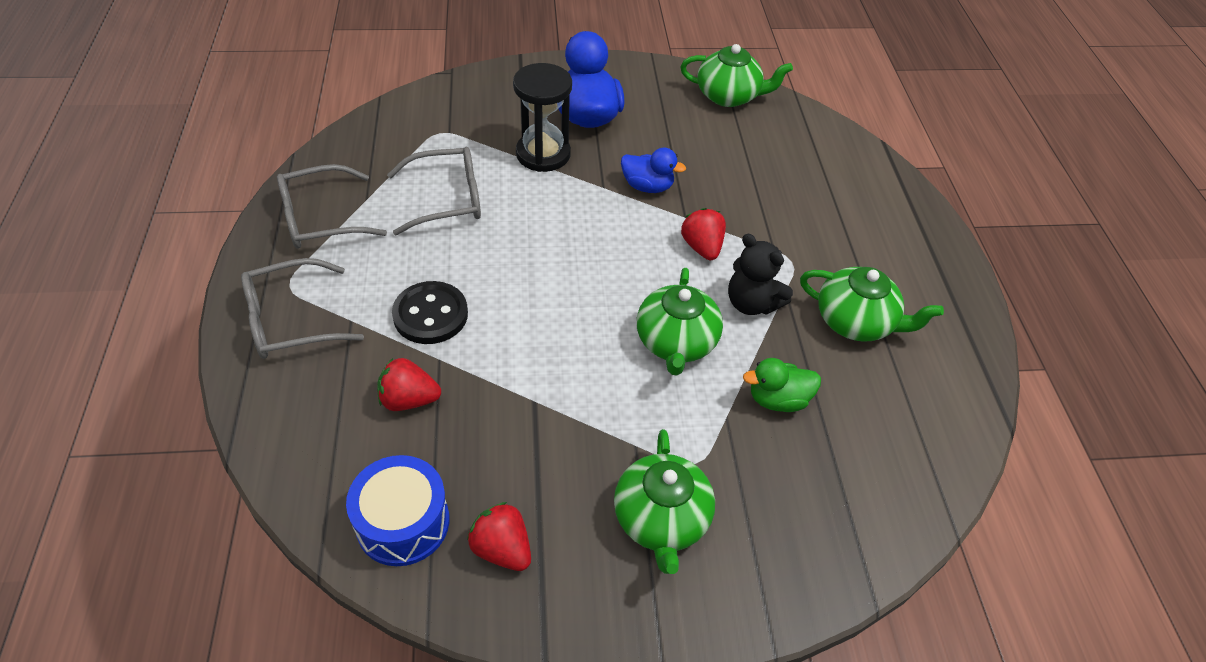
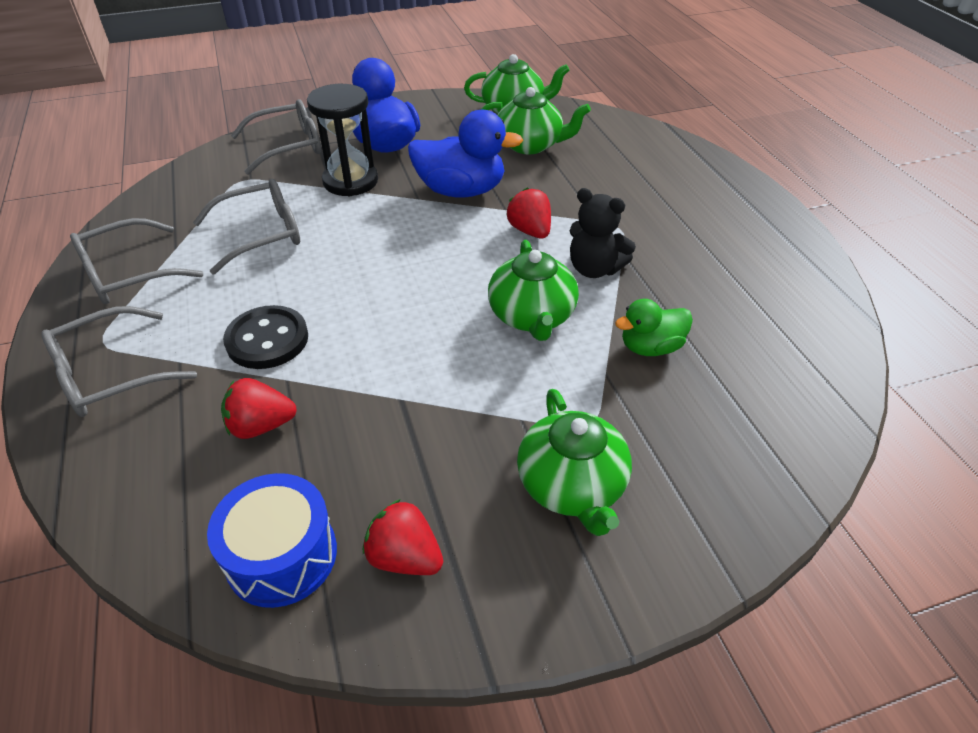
camera: 10 degrees left, 5 degrees down
blue duck [621,148,686,193] -> blue duck [408,110,523,197], size x1.69
green teapot [800,267,944,342] -> green teapot moved to [480,87,591,154]
none -> grey glasses [231,99,321,174]

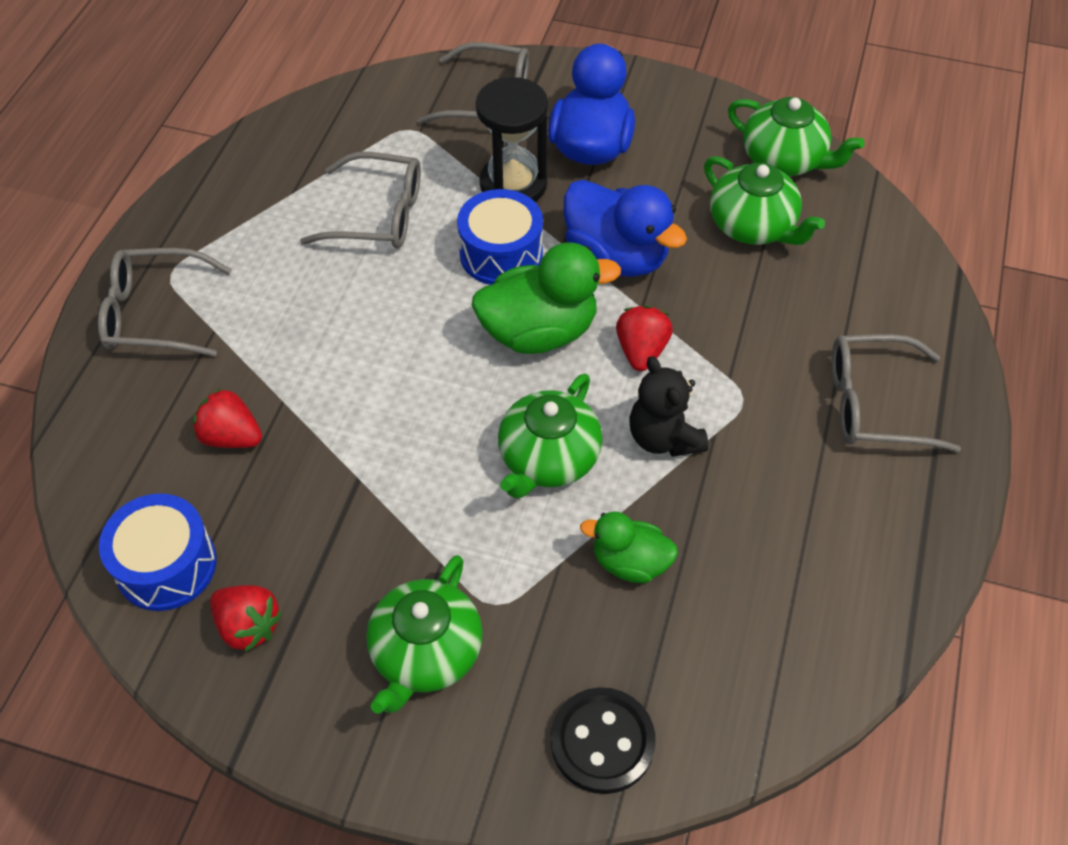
camera: 35 degrees right, 10 degrees up
grey glasses [70,218,203,304] -> grey glasses moved to [831,334,961,452]
black button [223,305,308,369] -> black button moved to [551,687,656,794]
red strawberry [363,499,443,575] -> red strawberry turned 150 degrees clockwise [210,585,282,652]
none -> blue drum [457,189,543,285]
none -> green duck [471,242,621,354]

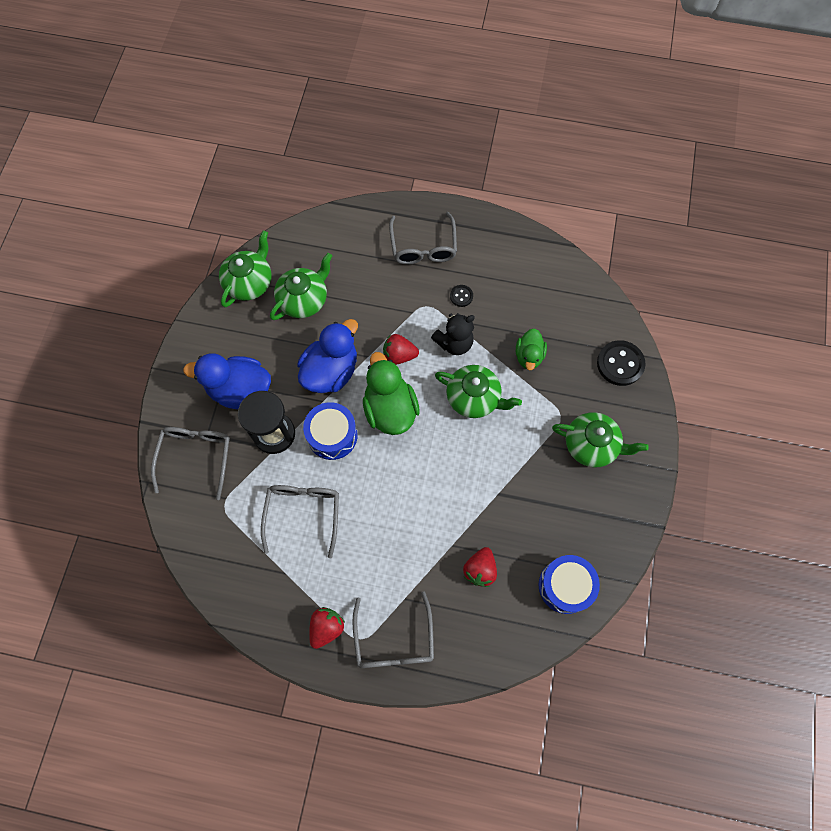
camera: 95 degrees left, 15 degrees up
red strawberry [210,585,282,652] -> red strawberry moved to [309,607,345,649]
none -> black button [450,285,473,307]

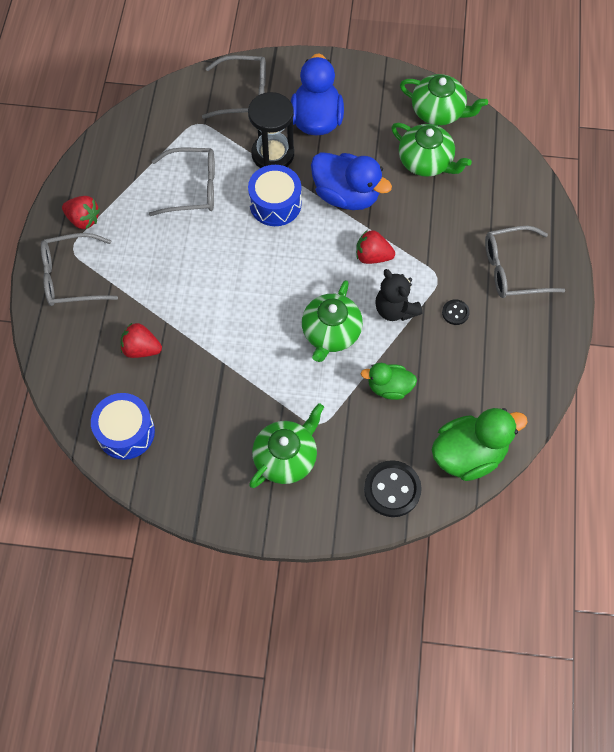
camera: 85 degrees right, 5 degrees down
green duck [363,352,420,435] -> green duck moved to [432,408,527,481]
red strawberry [383,334,419,365] -> red strawberry turned 75 degrees counterclockwise [356,230,395,264]
green teapot [552,412,649,468] -> green teapot turned 150 degrees counterclockwise [249,403,324,488]

